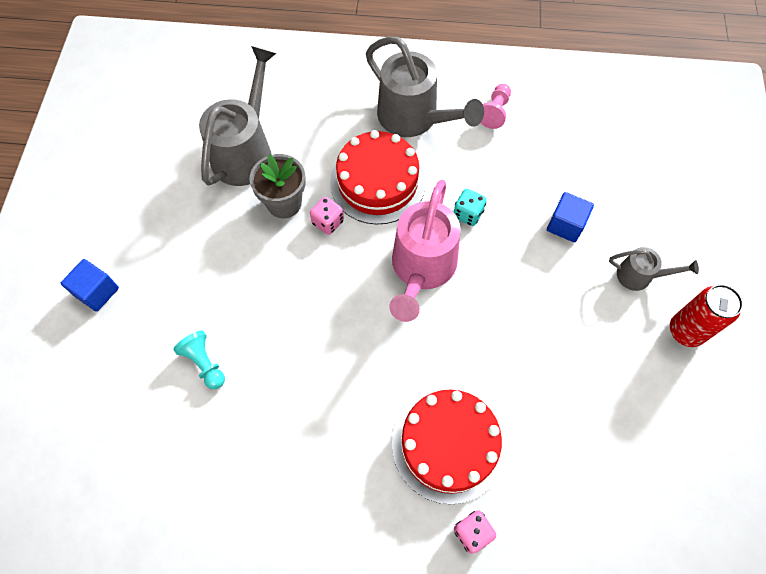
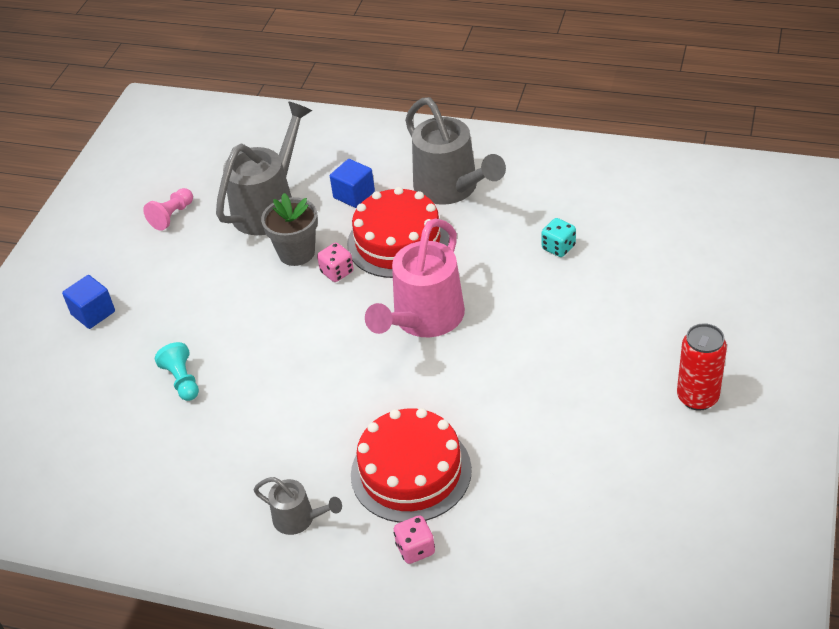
camera: 15 degrees right, 20 degrees down
turquoise dice [454,189,486,226] -> turquoise dice moved to [541,218,576,257]
pink pawn [481,84,511,129] -> pink pawn moved to [143,188,193,231]
blue cube [547,192,594,242] -> blue cube moved to [330,159,375,208]
grey watering can [609,247,699,291] -> grey watering can moved to [254,477,342,535]

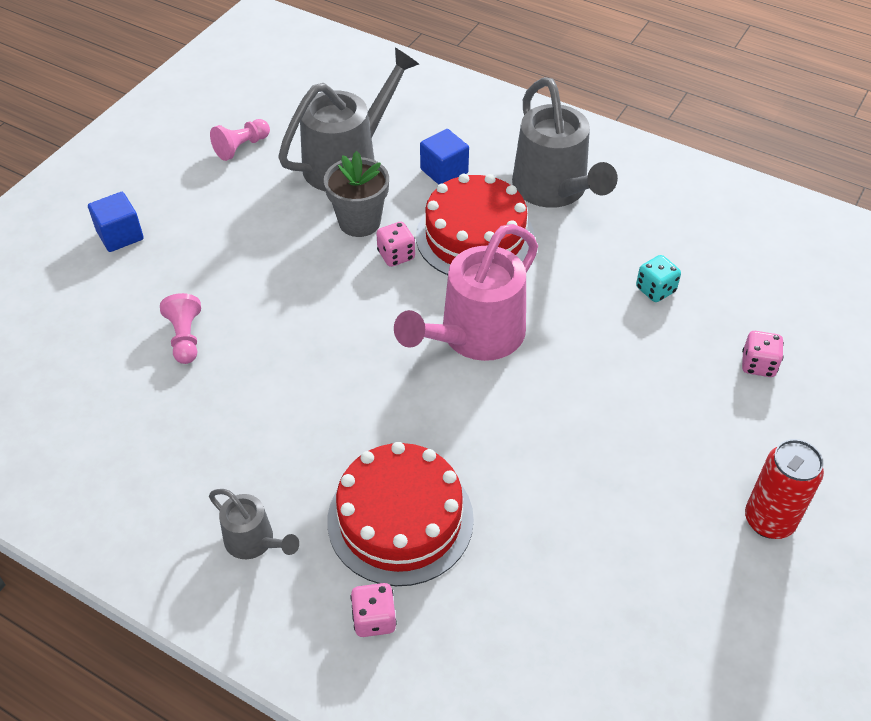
camera: 10 degrees right, 5 degrees up
turquoise pawn [155,342,199,401] -> pink pawn [160,293,201,364]
none -> pink dice [742,331,784,377]

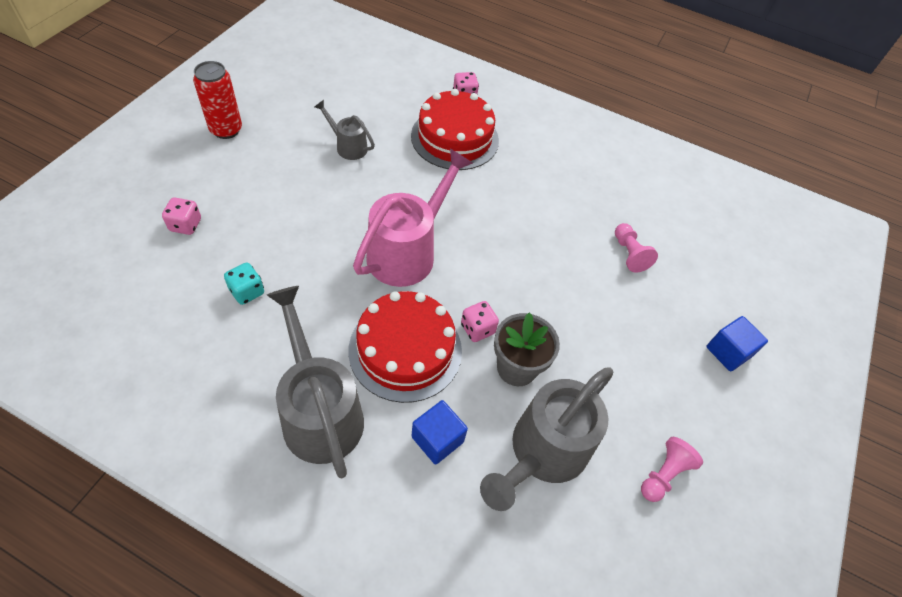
camera: 170 degrees right, 5 degrees up
grey watering can [209,489,299,559] -> grey watering can moved to [315,100,375,160]

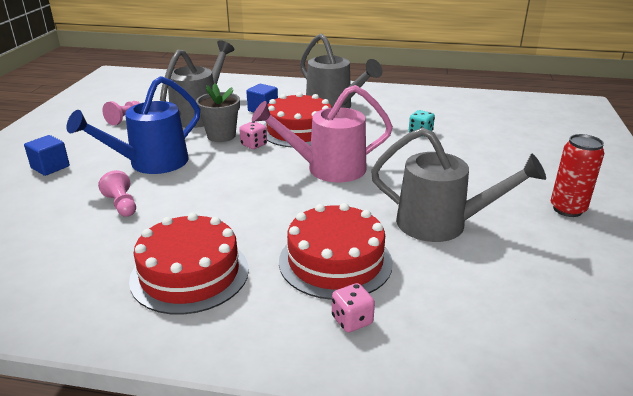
camera: 170 degrees right, 25 degrees down
pink dice [162,197,201,235] -> none
grey watering can [315,100,375,160] -> grey watering can [371,128,546,242], size x1.96
pink watering can [353,149,473,287] -> pink watering can turned 60 degrees clockwise [252,85,393,182]
none -> blue watering can [67,76,200,174]
none -> red cake [129,213,249,315]

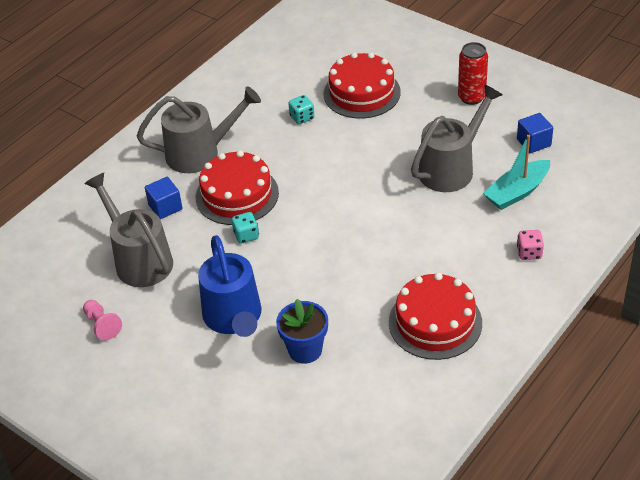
camera: 60 degrees left, 15 degrees up
blue cube [24,135,70,176] -> blue cube moved to [517,113,553,153]
pink pawn [98,170,136,217] -> blue flower pot [276,299,328,364]
grey flower pot [196,83,240,142] -> none
pink dice [239,121,267,149] -> turquoise dice [232,212,259,244]
pink watering can [252,85,393,182] -> none
red cake [279,203,393,300] -> red cake moved to [323,52,401,118]
none -> turquoise boat [483,135,550,210]

